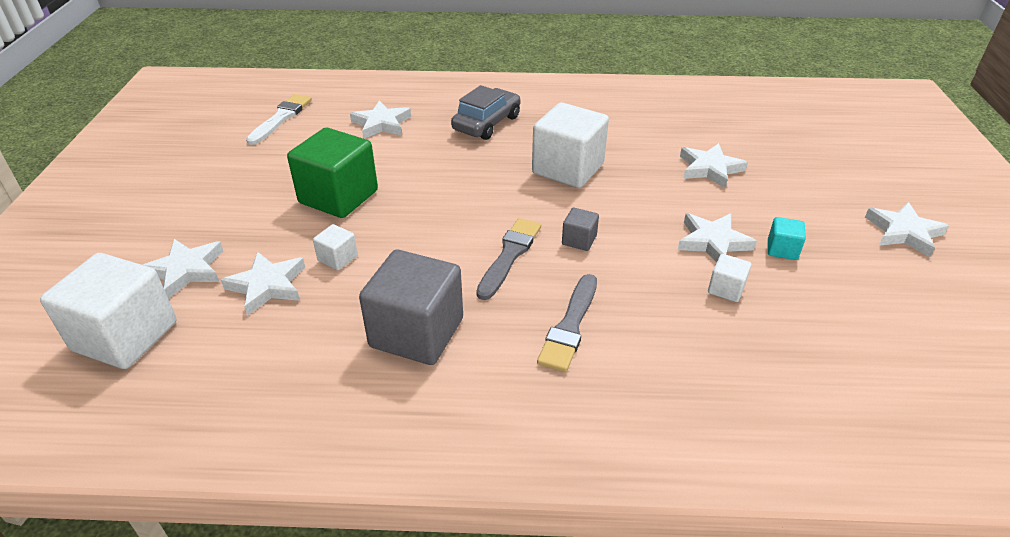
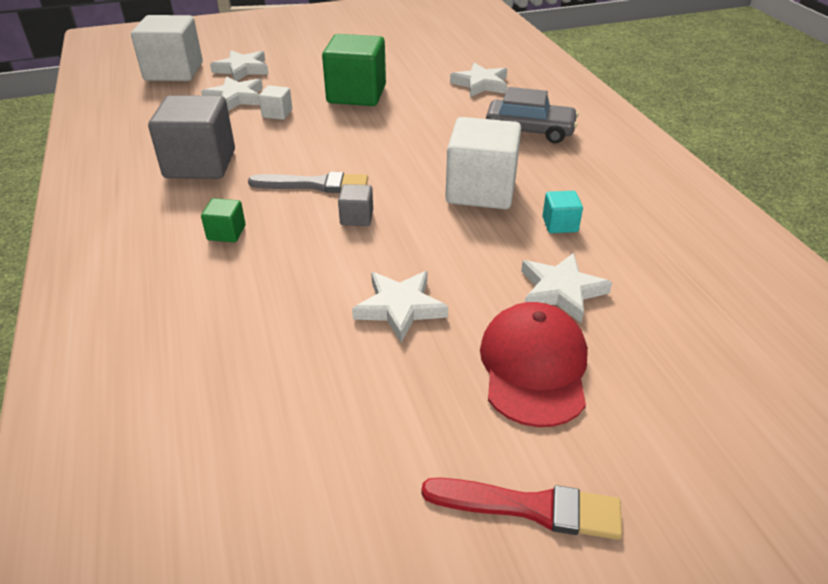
camera: 70 degrees right, 0 degrees up
white brush [246,94,312,145] -> none
grey brush [537,274,597,372] -> green cube [201,198,246,242]
white cube [708,254,751,302] -> none
turquoise cube [768,217,806,260] -> turquoise cube moved to [542,191,583,233]
white star [865,202,949,257] -> red brush [421,478,622,540]
none -> red cap [480,302,588,427]

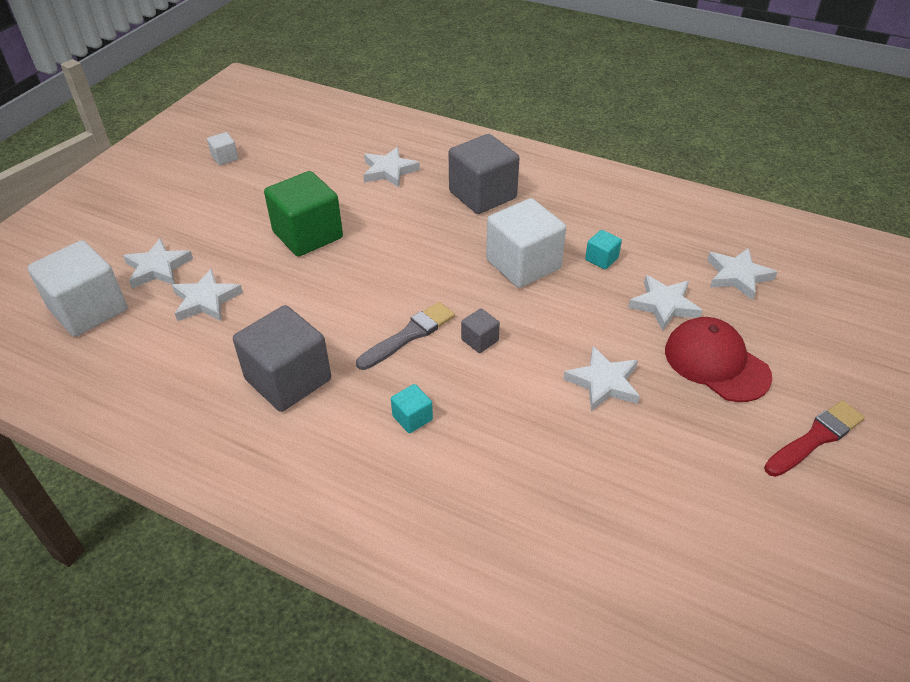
camera: 45 degrees left, 5 degrees up
green cube [201,198,246,242] -> turquoise cube [391,384,433,433]
white cube [259,85,292,120] -> white cube moved to [207,132,238,165]
grey car [486,87,579,143] -> grey cube [449,134,520,214]
none -> white star [707,248,777,300]

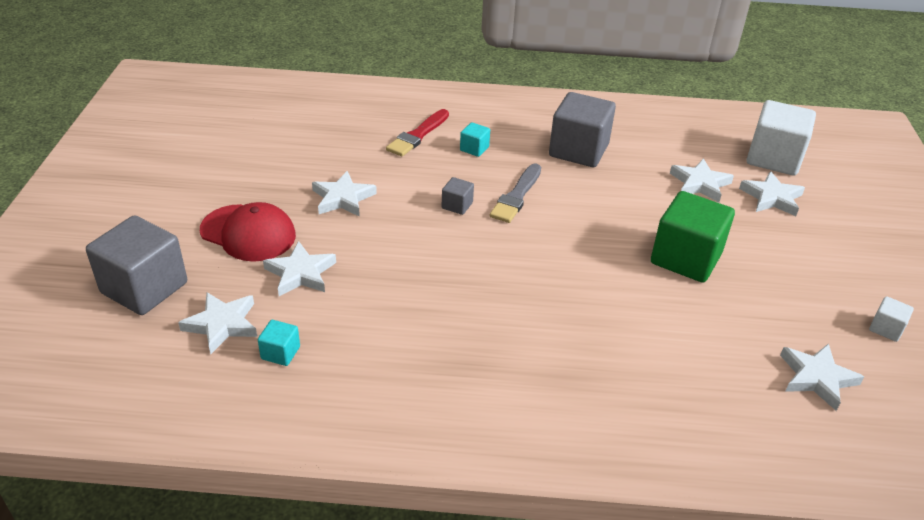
camera: 155 degrees right, 5 degrees down
white star [363,147,420,188] -> white star moved to [780,343,864,411]
grey cube [449,134,520,214] -> grey cube moved to [86,215,187,315]
white cube [486,198,566,288] -> none
turquoise cube [585,230,622,269] -> turquoise cube moved to [258,320,300,366]
red brush [764,400,865,477] -> red brush moved to [386,109,449,157]

